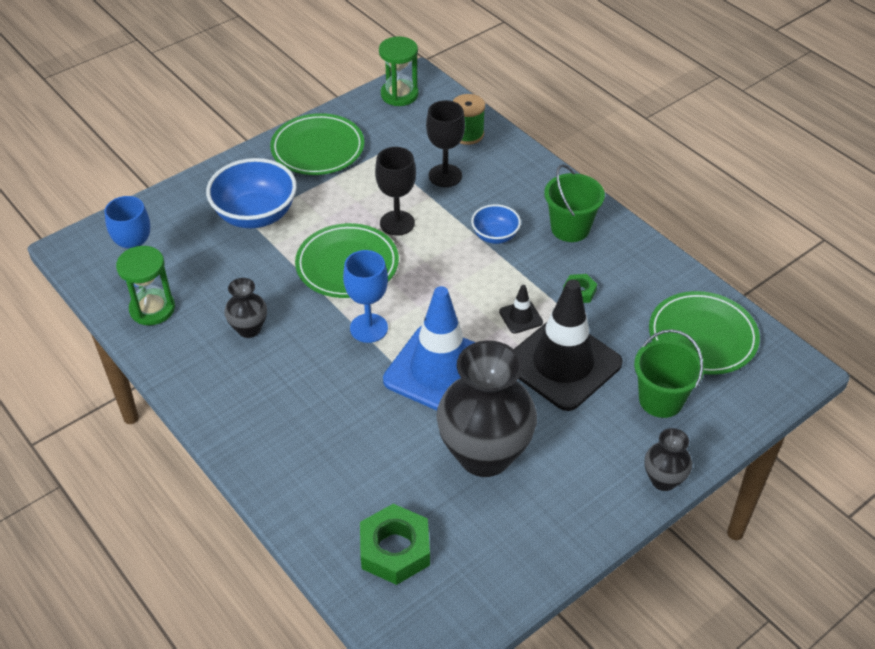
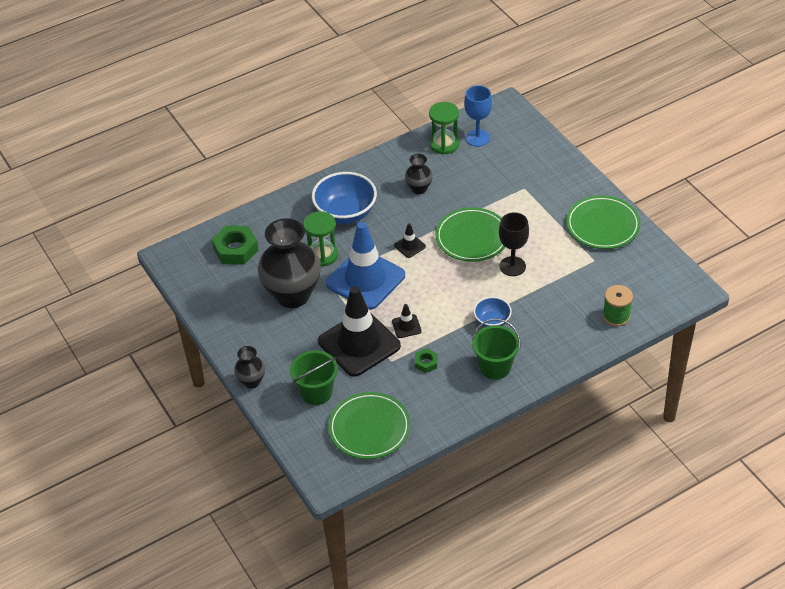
camera: 100 degrees right, 0 degrees up
blue bowl [206,158,297,228] -> blue bowl moved to [312,172,377,224]
blue goblet [343,250,388,343] -> black traffic cone [394,223,426,258]
green hourglass [379,36,419,106] -> green hourglass moved to [303,211,338,267]
black goblet [426,100,465,187] -> none

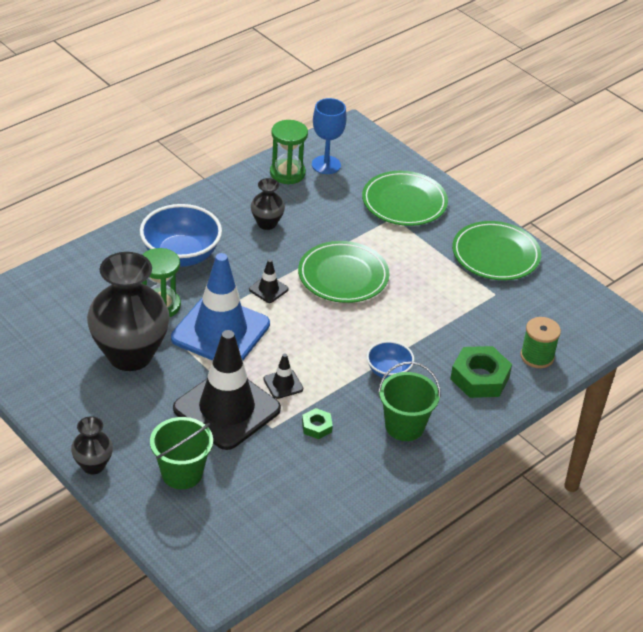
camera: 15 degrees left, 5 degrees down
green nut [212,225,259,265] -> green nut moved to [450,346,512,398]
green plate [328,392,411,459] -> green plate moved to [362,171,448,226]
black goblet [499,212,529,276] -> none

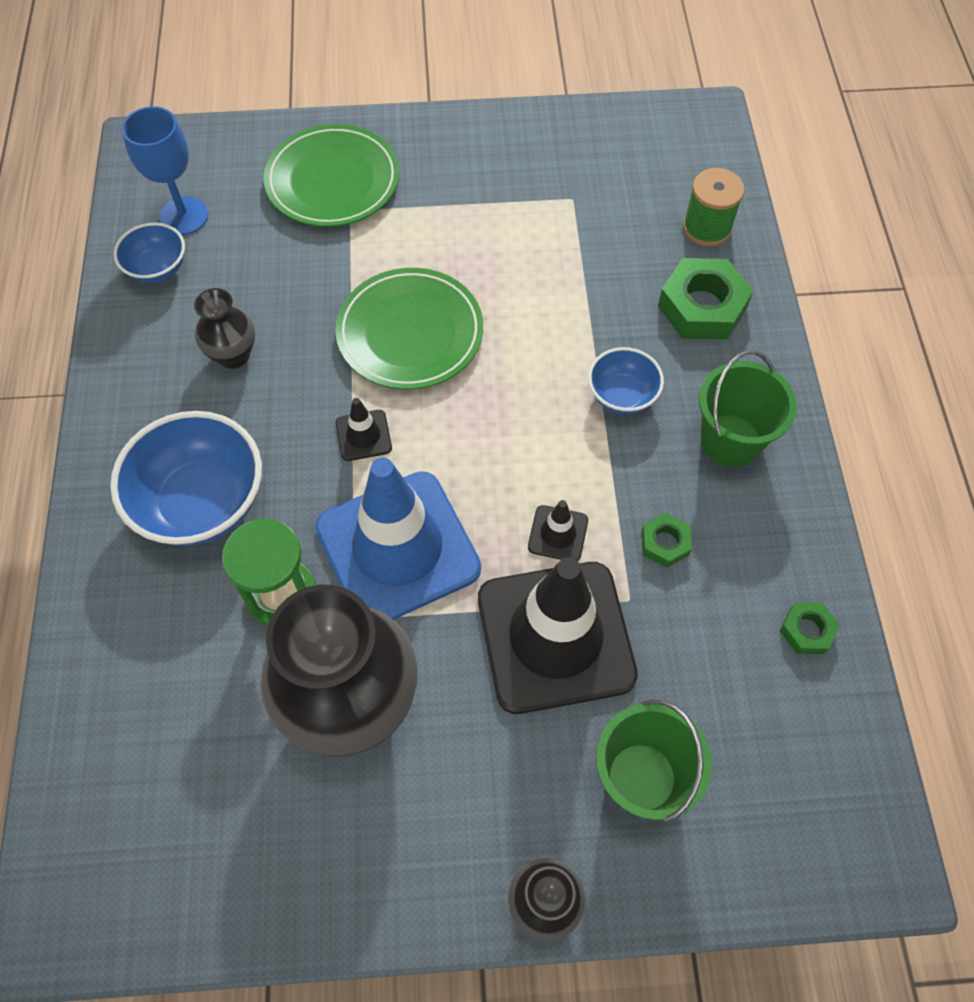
camera: 50 degrees left, 20 degrees up
green hourglass [270,120,308,184] -> blue bowl [114,222,185,283]
green plate [452,221,541,280] -> none
none -> green nut [780,602,840,654]

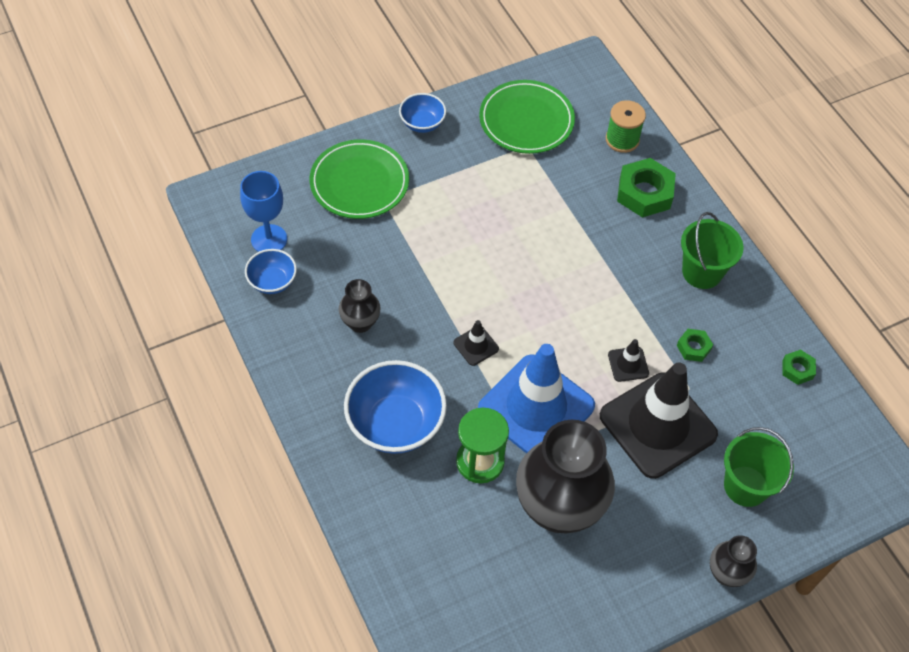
camera: 25 degrees left, 5 degrees down
green plate [335,268,483,390] -> green plate moved to [479,80,575,154]
blue bowl [588,347,664,414] -> blue bowl moved to [399,93,446,133]

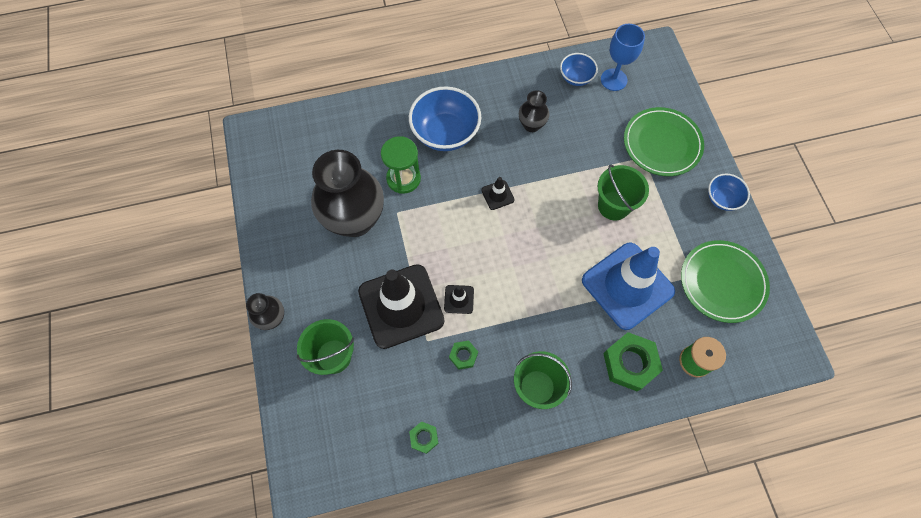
camera: 105 degrees right, 10 degrees up
blue traffic cone [478,344,595,454] -> blue traffic cone moved to [582,243,675,330]
none -> green bucket [598,165,649,220]

